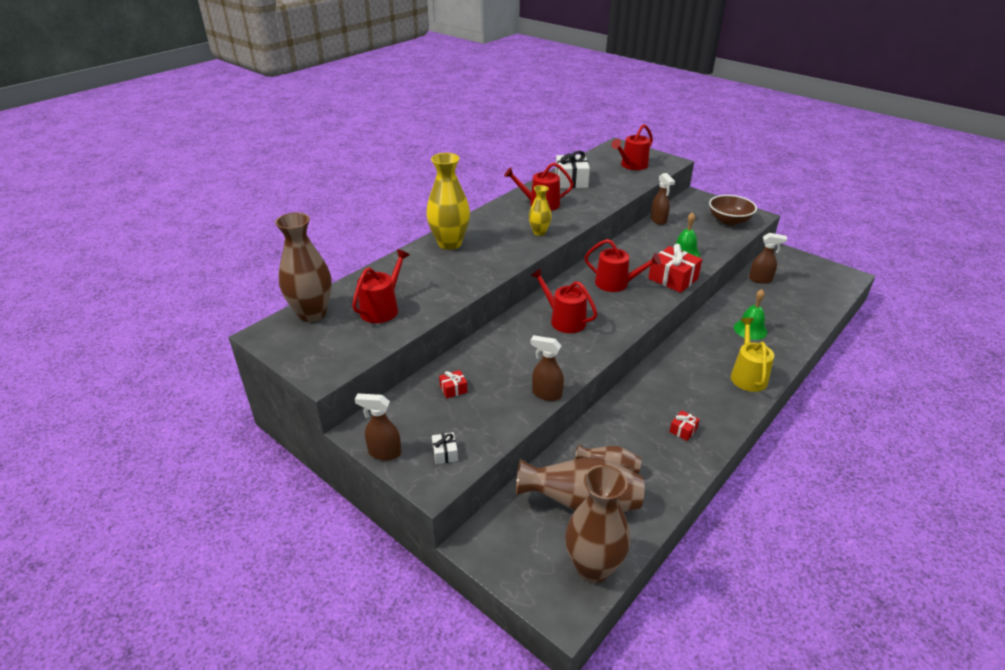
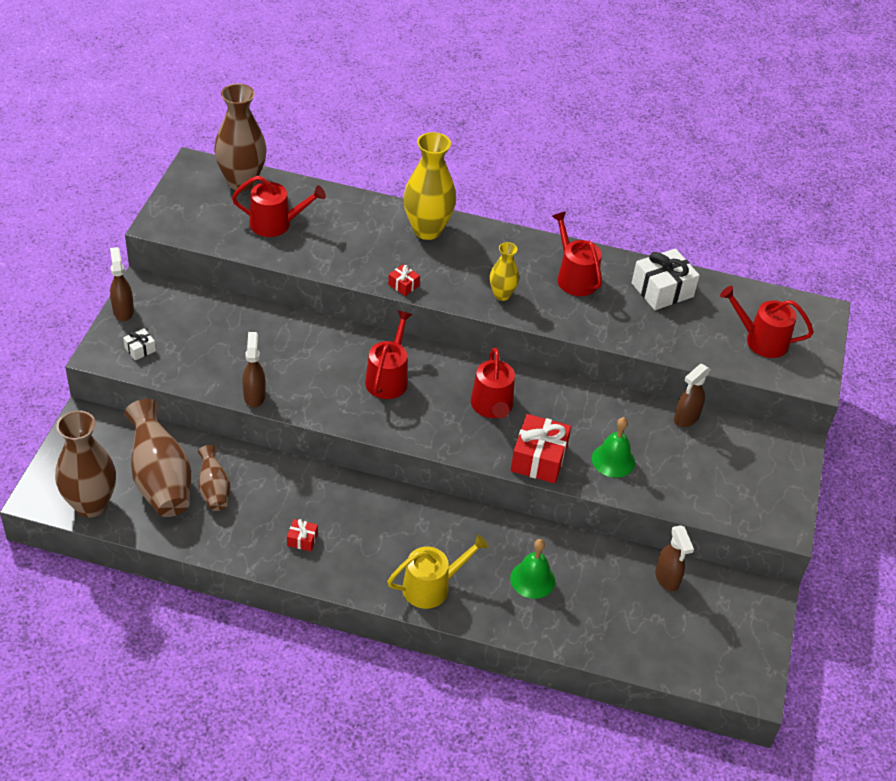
camera: 60 degrees right, 10 degrees up
red gift [439,370,467,399] -> red gift moved to [388,264,420,296]
brown bowl [709,195,757,225] -> none

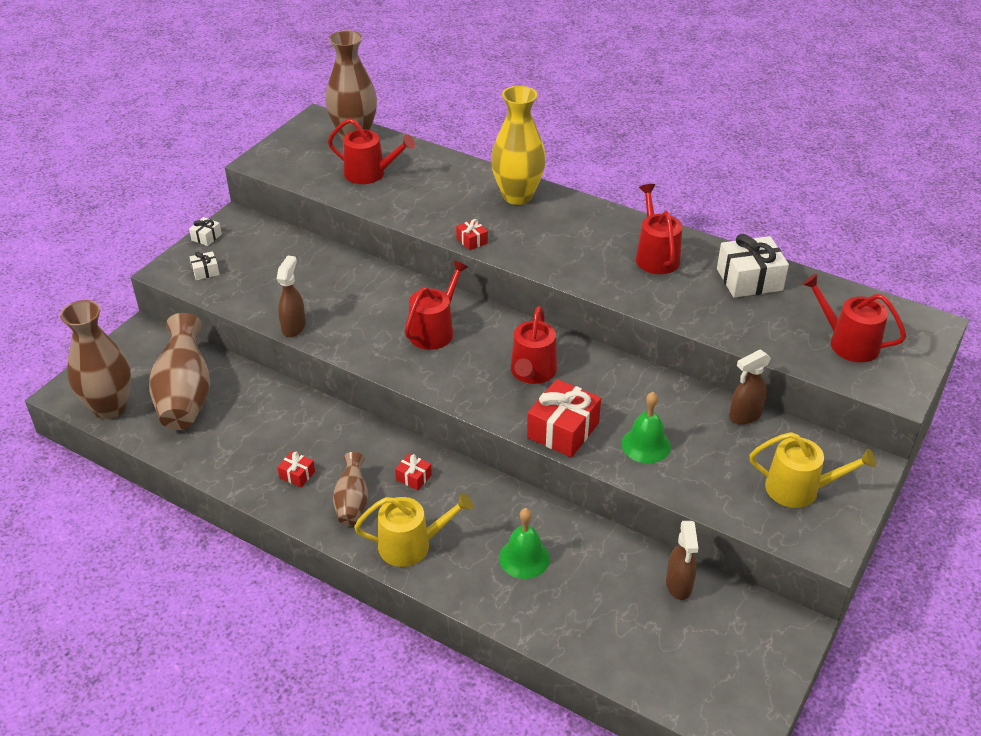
camera: 20 degrees right, 5 degrees down
brown spray bottle [110,247,134,321] -> white gift [189,217,222,246]
brown vase [198,445,230,511] -> brown vase moved to [333,452,368,525]
yellow vase [490,242,519,301] -> none
none -> red gift [395,454,432,490]
none -> yellow watering can [750,432,876,508]

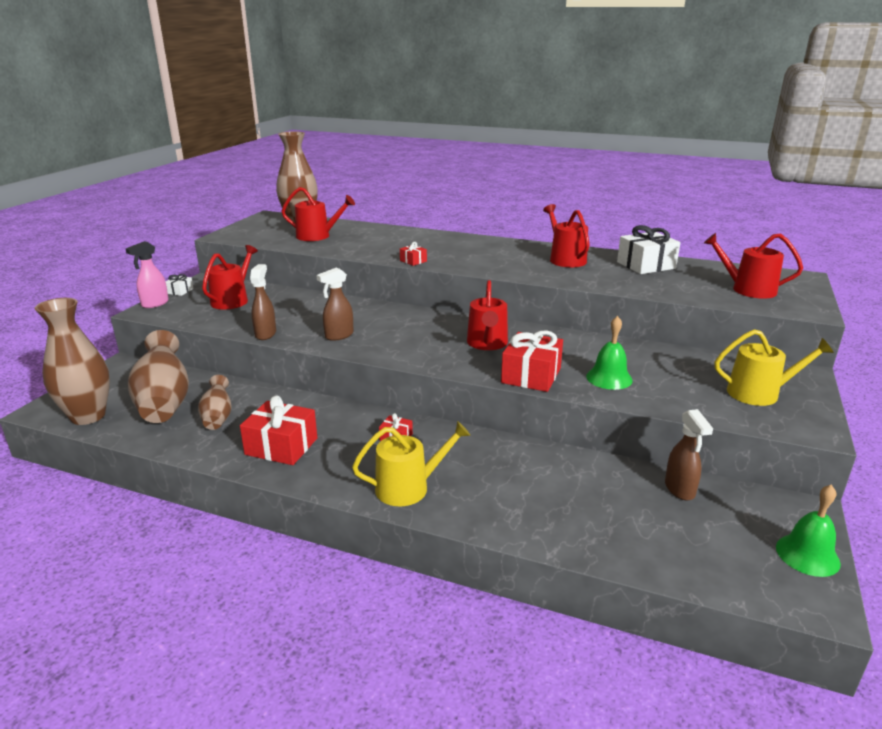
camera: 10 degrees left, 15 degrees down
white gift [190,251,220,280] -> none
red gift [277,451,315,487] -> red gift [240,395,317,465], size x2.07
brown vase [333,452,368,525] -> brown vase moved to [198,375,232,430]
red watering can [405,260,468,350] -> red watering can moved to [202,245,258,310]
yellow vase [491,86,546,205] -> none
green bell [499,508,550,579] -> green bell moved to [776,485,841,577]
brown spray bottle [729,349,771,425] -> brown spray bottle moved to [316,267,354,341]
none -> pink spray bottle [126,241,169,308]

